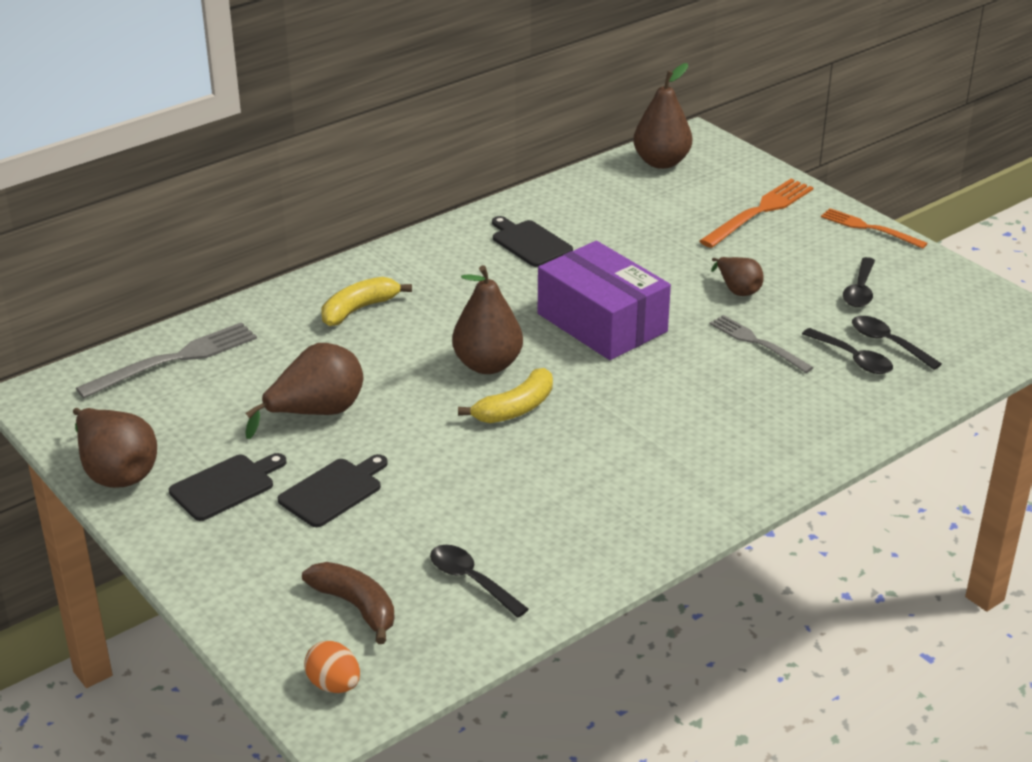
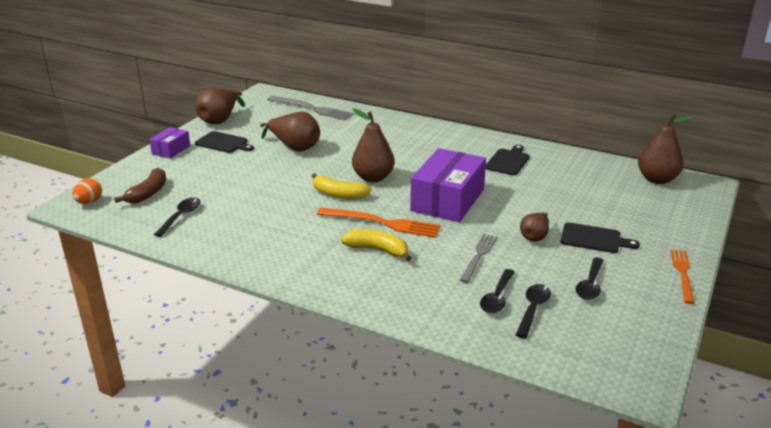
camera: 65 degrees right, 5 degrees down
black cutting board [278,454,388,527] -> black cutting board moved to [560,222,640,253]
yellow banana [322,277,412,326] -> yellow banana moved to [341,229,411,261]
orange fork [700,179,813,248] -> orange fork moved to [317,207,440,238]
black spoon [843,257,875,307] -> black spoon turned 60 degrees counterclockwise [576,257,604,300]
none -> purple box [149,127,190,159]

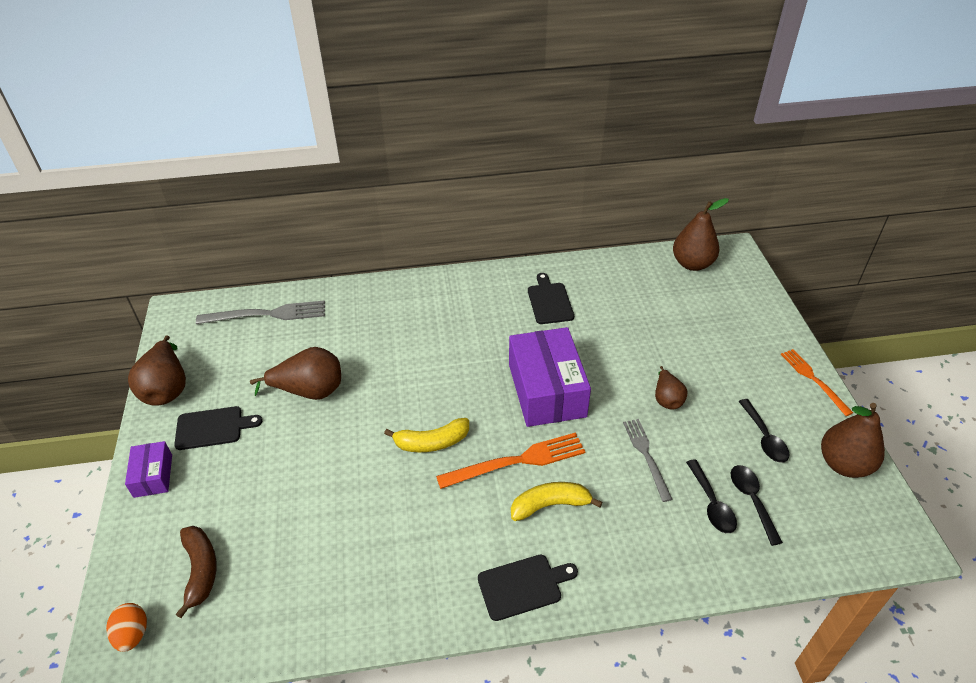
camera: 35 degrees left, 15 degrees up
black spoon [154,197,200,237] -> none
brown pear [352,109,395,182] -> brown pear moved to [821,403,885,478]
black cutting board [560,222,640,253] -> black cutting board moved to [478,555,578,621]

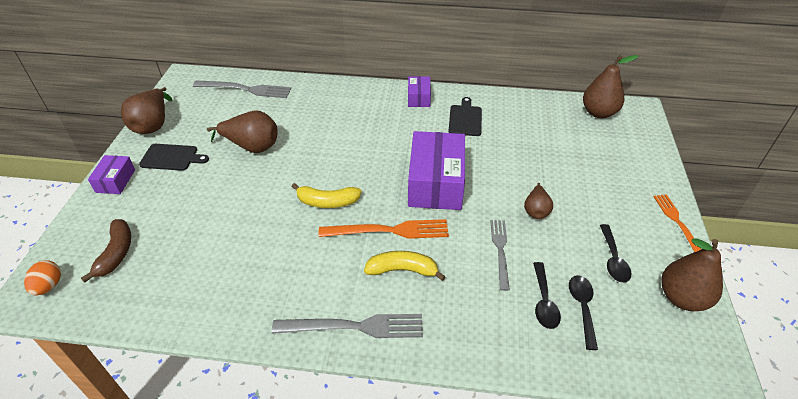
camera: 15 degrees right, 0 degrees up
black cutting board [478,555,578,621] -> grey fork [272,314,423,338]
none -> purple box [408,76,431,107]

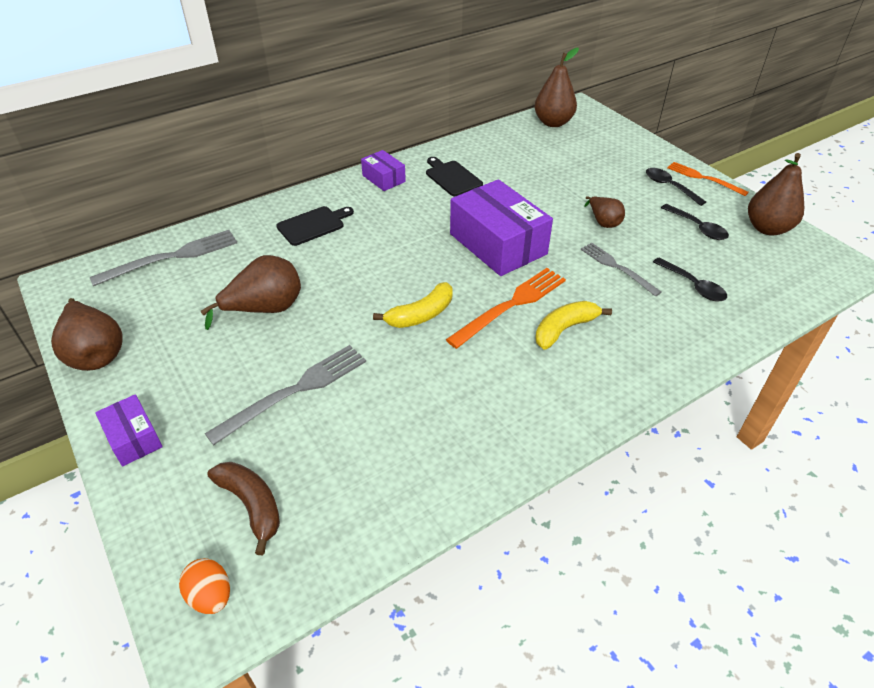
camera: 40 degrees left, 0 degrees up
black cutting board [139,144,209,171] -> black cutting board moved to [276,206,354,246]
grey fork [272,314,423,338] -> grey fork moved to [205,345,366,445]
black spoon [569,275,598,350] -> black spoon moved to [646,168,706,206]

